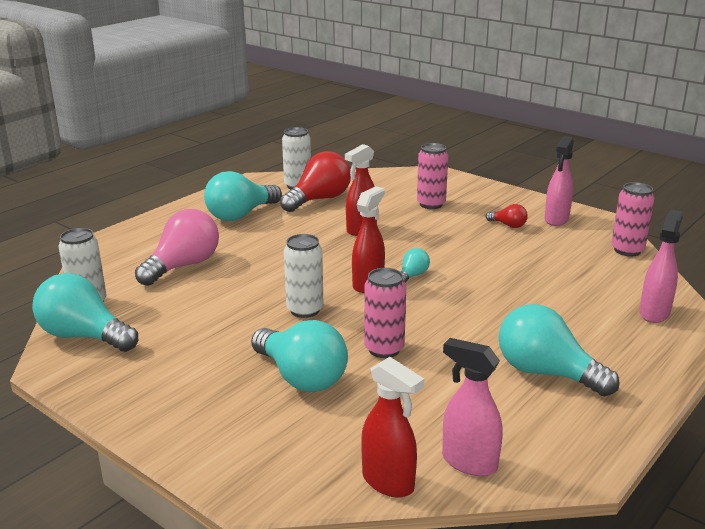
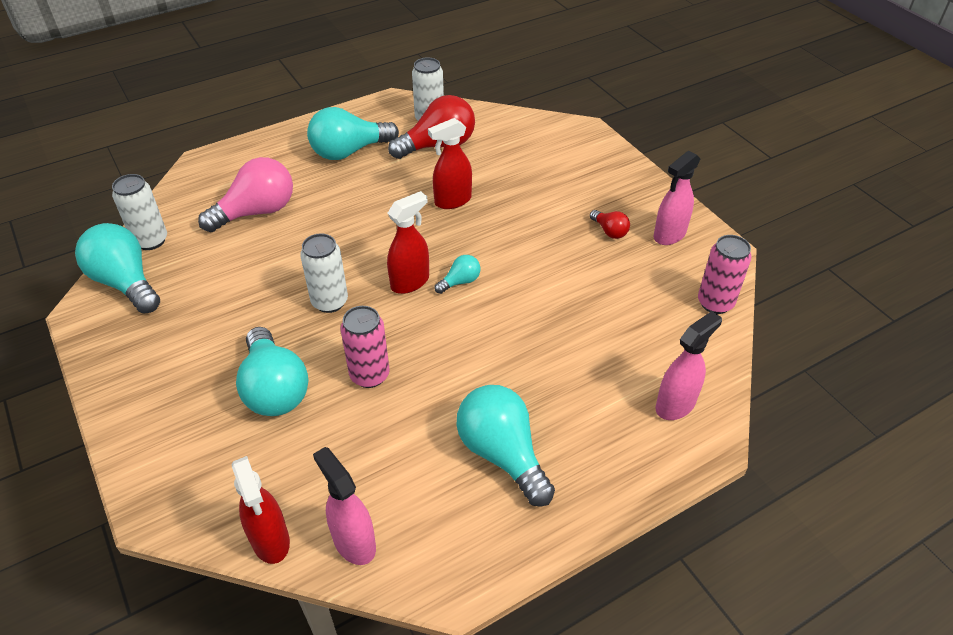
camera: 20 degrees right, 20 degrees up
pink can [417,143,448,209] -> none

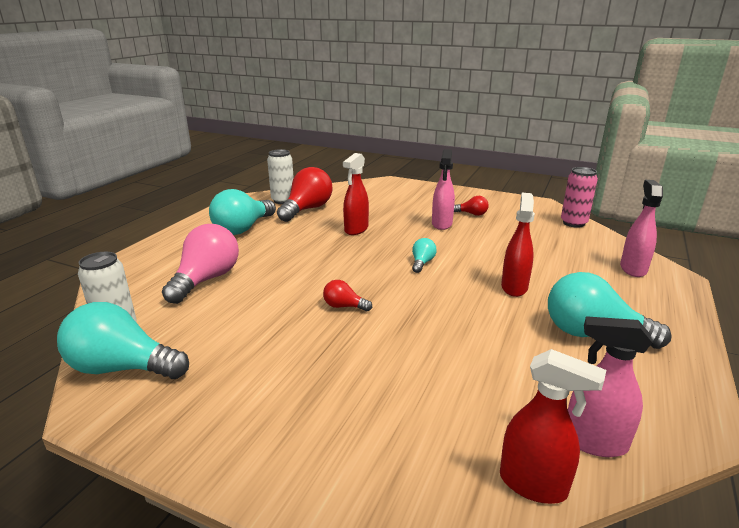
camera: 35 degrees left, 20 degrees down
turquoise light bulb [236,327,309,416] -> none
white can [300,233,348,313] -> red light bulb [323,280,372,311]
pink can [341,306,390,388] -> none
red spray bottle [387,191,429,294] -> red spray bottle moved to [501,193,535,297]
pink spray bottle [654,151,701,245] -> pink spray bottle moved to [432,149,455,230]

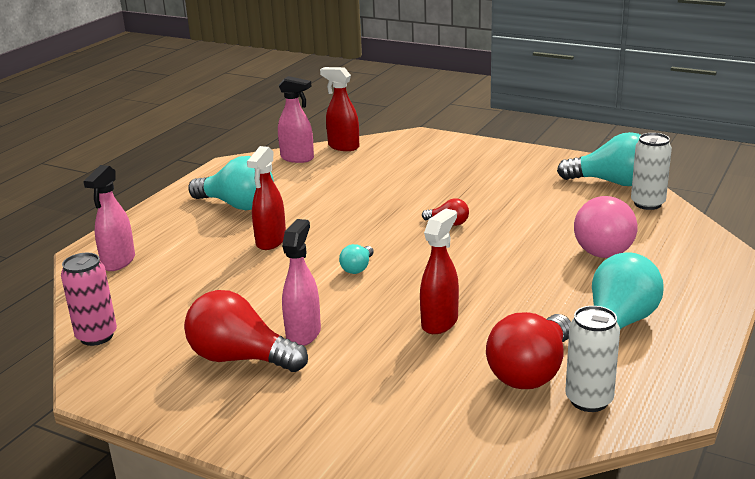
camera: 175 degrees left, 0 degrees up
red light bulb [454,196,489,216] -> red light bulb [184,290,308,372], size x2.09

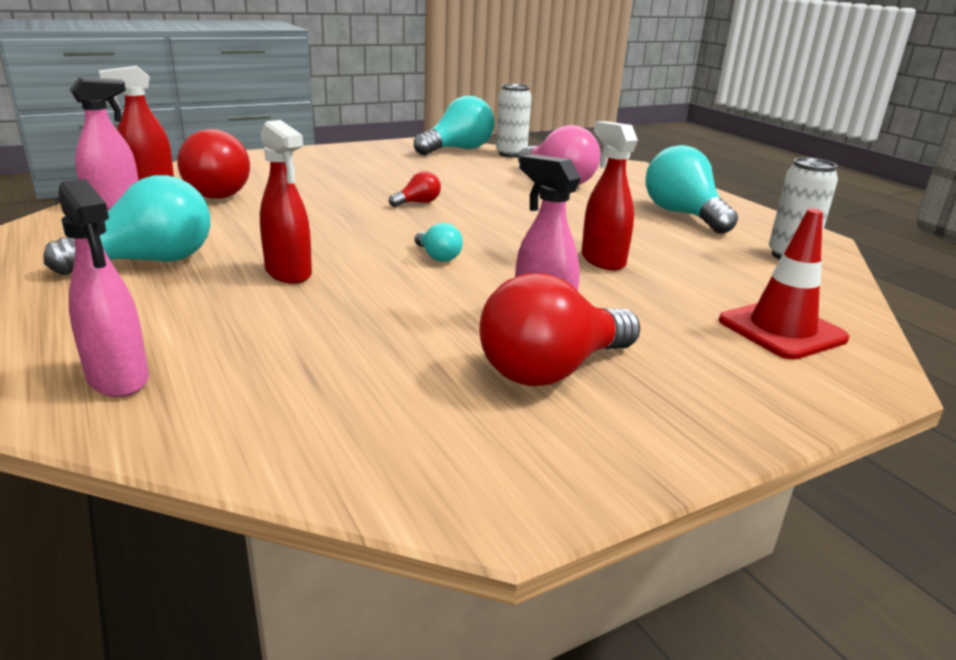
camera: 60 degrees left, 0 degrees up
pink can [61,253,117,346] -> none
red light bulb [486,312,571,389] -> red light bulb moved to [177,129,250,199]
none -> red traffic cone [719,209,849,360]

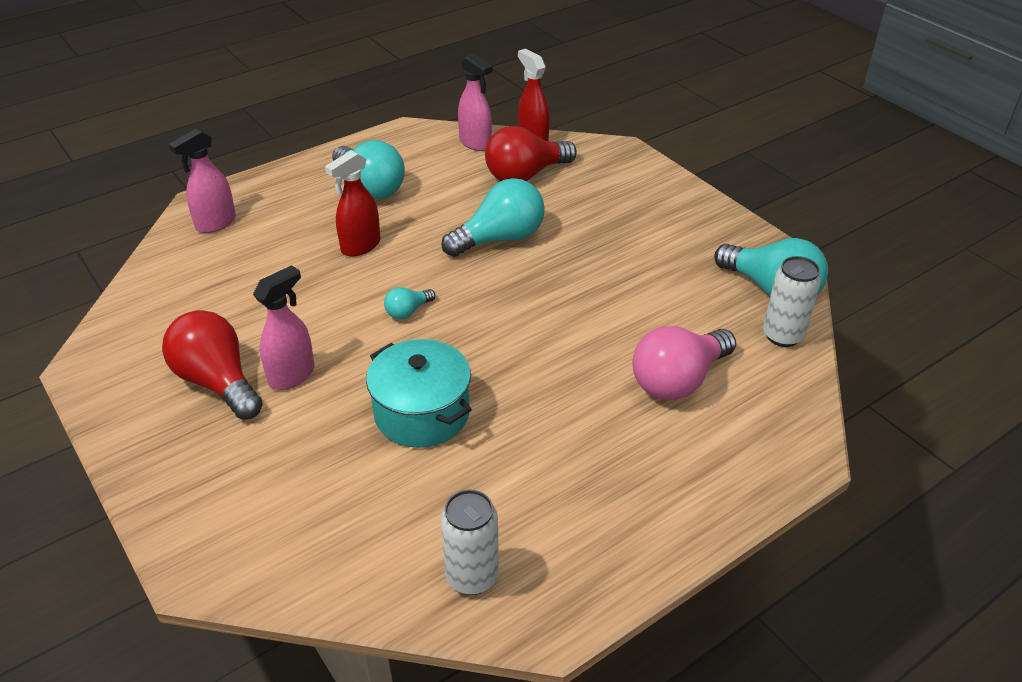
camera: 85 degrees right, 15 degrees up
red light bulb [389,171,441,207] -> none
red spray bottle [581,121,638,270] -> turquoise pot [366,339,472,448]
turquoise light bulb [646,145,738,234] -> turquoise light bulb moved to [442,178,545,257]
red traffic cone [719,209,849,360] -> none

